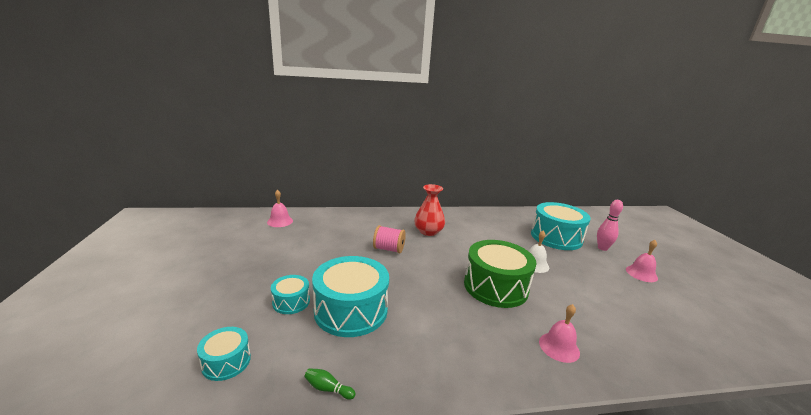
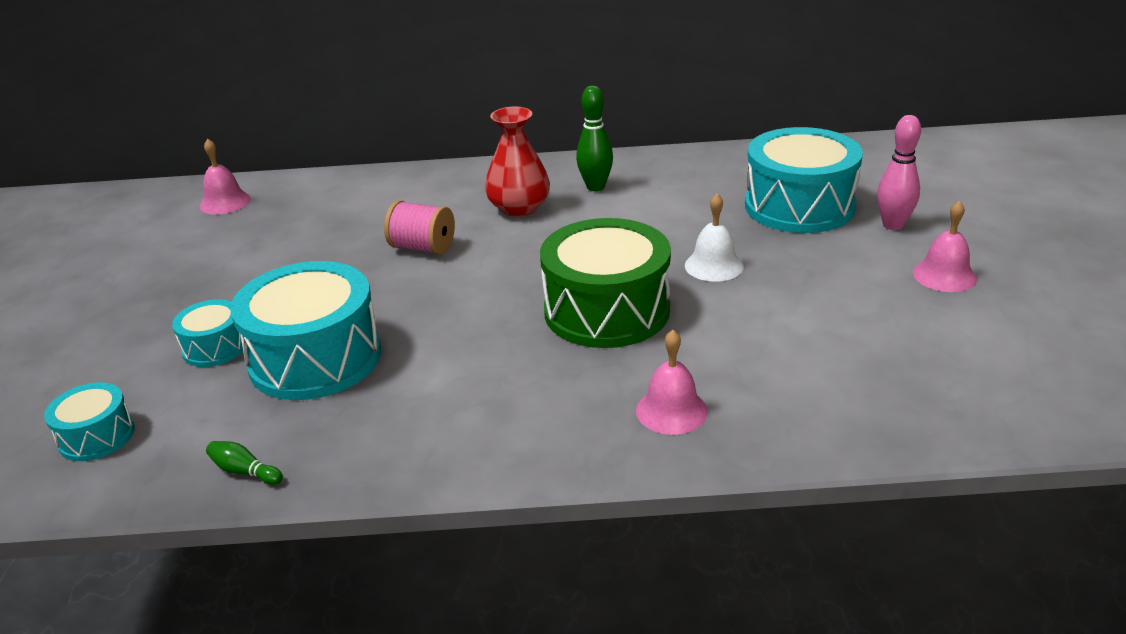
camera: 10 degrees right, 10 degrees up
none -> green bowling pin [576,86,613,191]

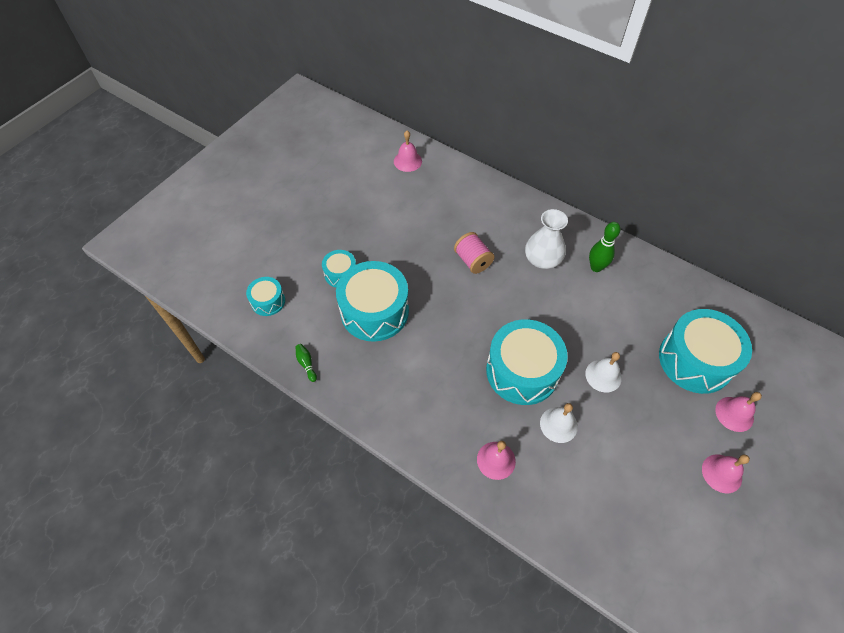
camera: 35 degrees right, 25 degrees up
red vase [485,107,550,217] -> white vase [525,209,568,269]
green drum [540,218,671,348] -> turquoise drum [486,319,568,405]
pink bowling pin [877,115,921,230] -> pink bell [715,392,762,432]
none -> white bell [540,403,578,443]

